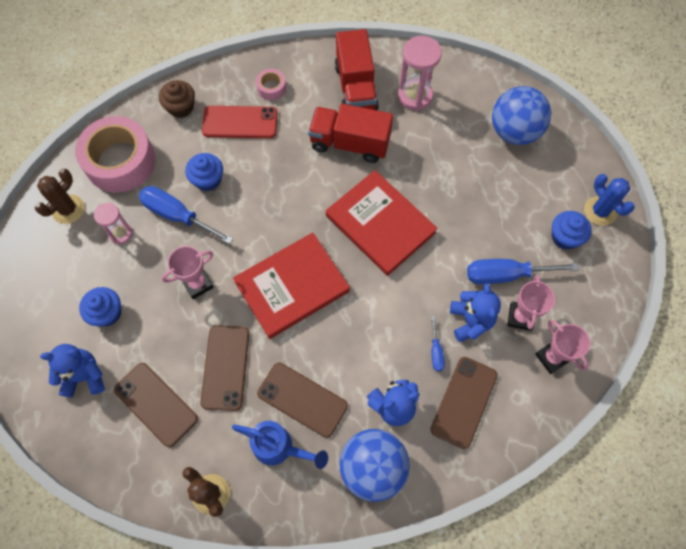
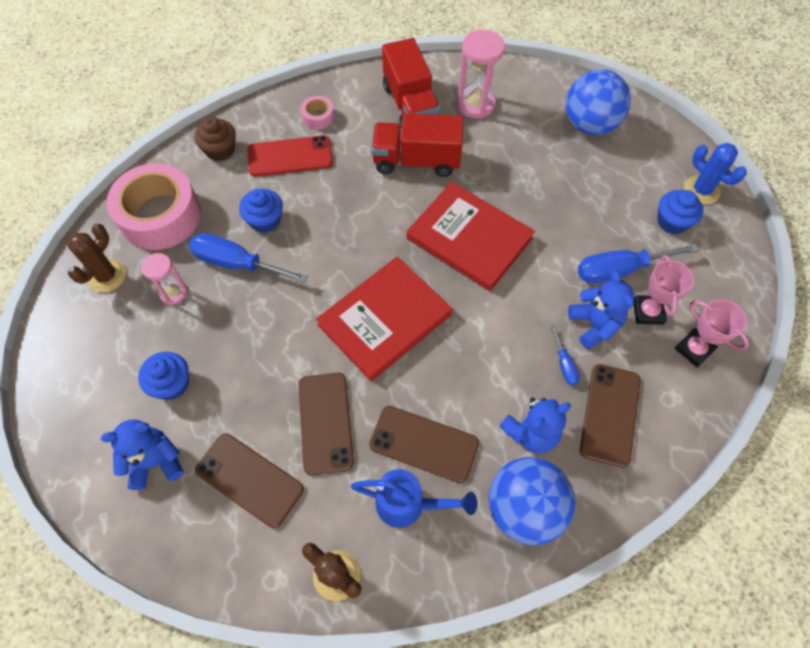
camera: 10 degrees left, 5 degrees down
pink trophy [162,246,214,299] -> none

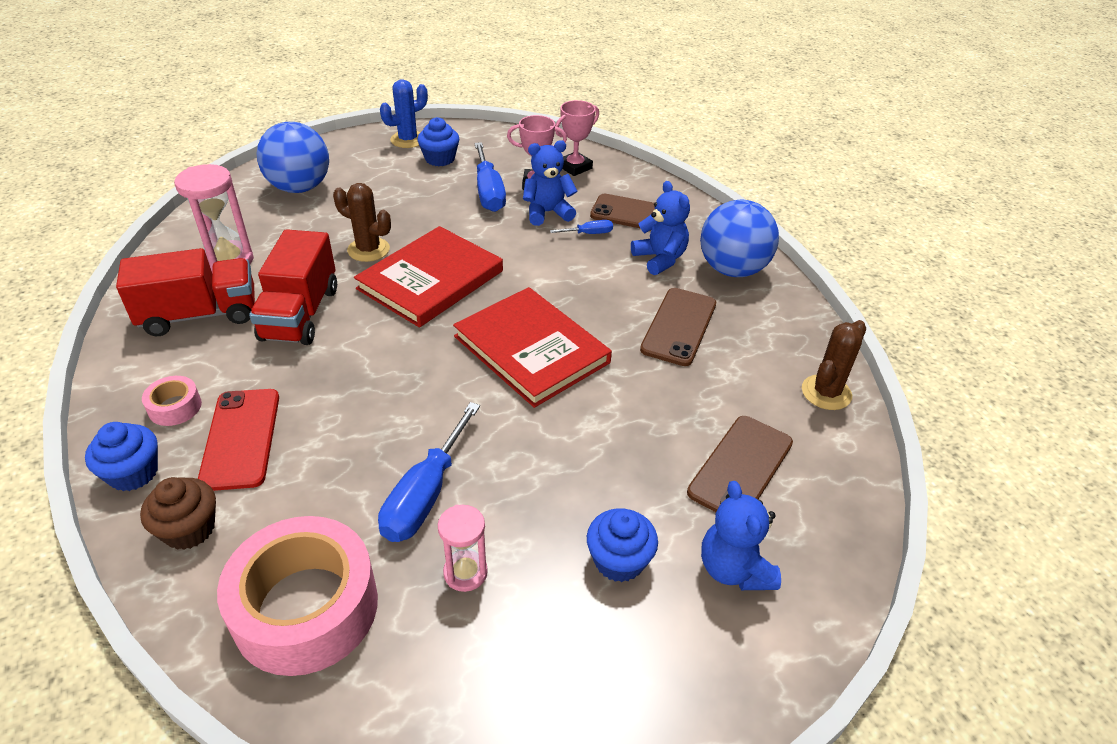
camera: 90 degrees left, 20 degrees down
brown cactus [68,223,126,292] -> brown cactus moved to [333,183,391,262]
blue cupcake [239,189,283,233] -> blue cupcake moved to [85,422,158,491]
brown phone [298,373,354,475] -> none
blue watering can [351,469,477,528] -> none

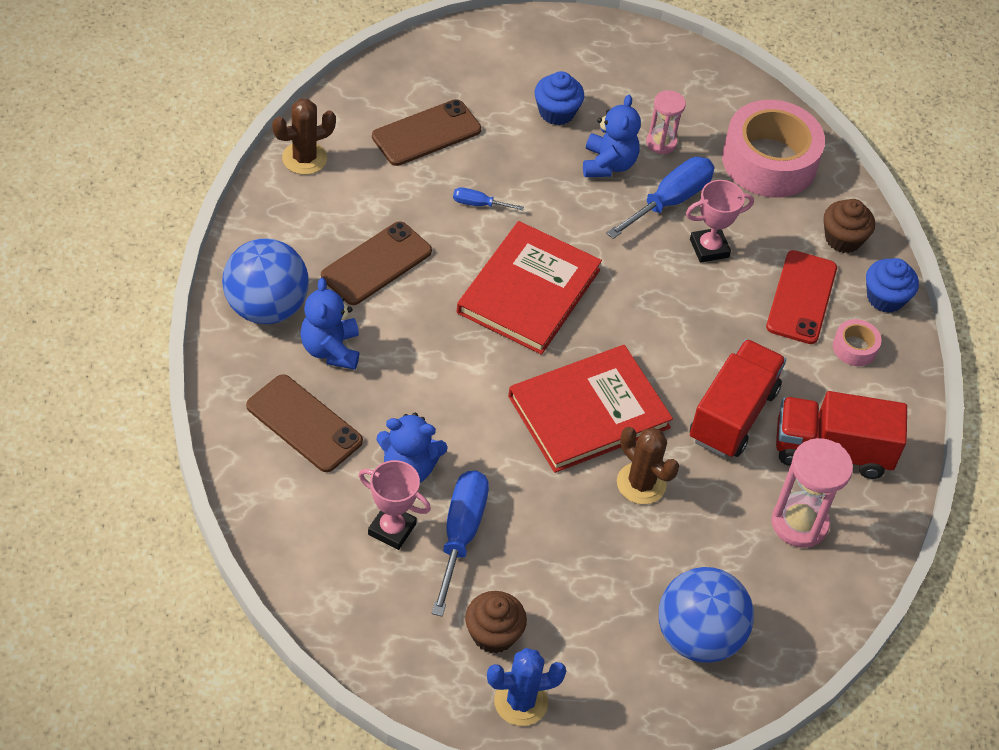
camera: 160 degrees left, 10 degrees up
blue cupcake [418,117,459,166] -> brown cupcake [465,591,527,654]
red book [453,287,612,408] -> red book turned 45 degrees clockwise [457,221,602,355]
blue screwdriver [550,220,613,234] -> blue screwdriver moved to [453,187,524,210]
pink trophy [555,100,599,176] -> pink trophy moved to [686,180,754,263]
blue teddy bear [701,481,781,590] -> blue teddy bear moved to [583,95,641,177]

